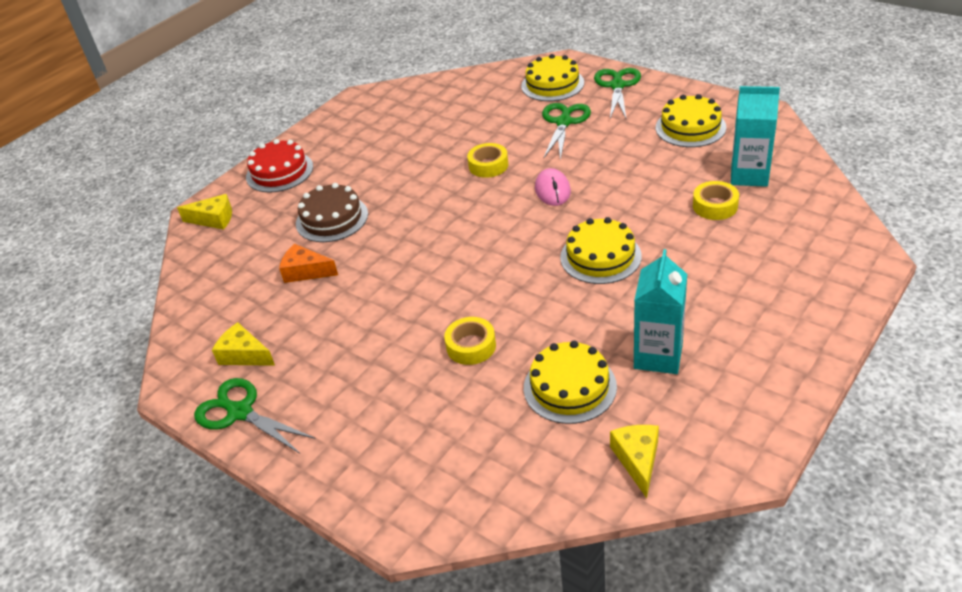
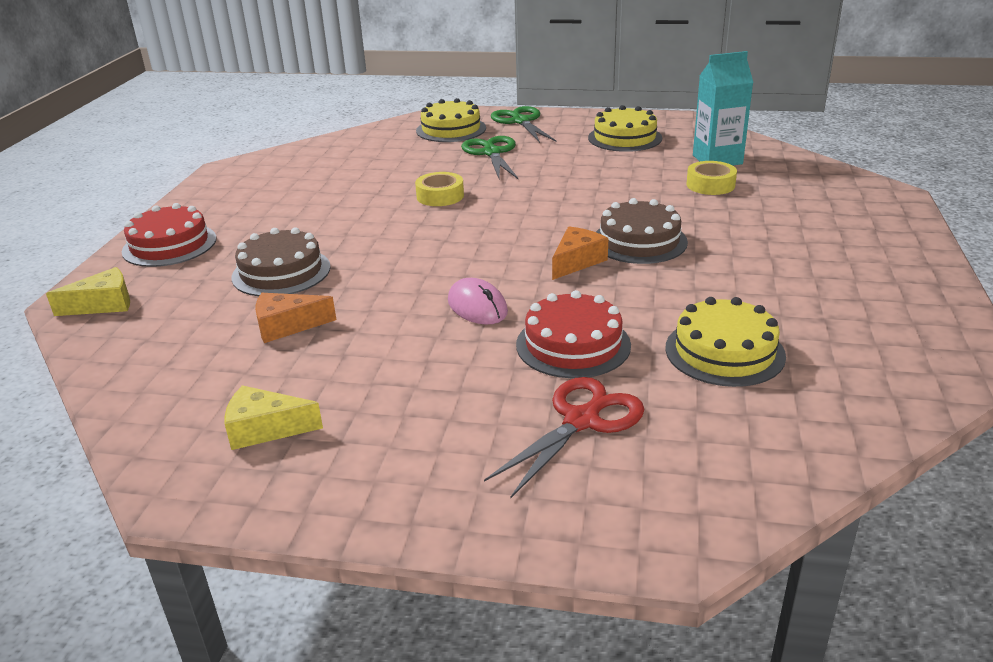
camera: 30 degrees left, 10 degrees down
green scissors [194,378,316,453] -> none
yellow tape [444,317,496,365] -> red cake [516,290,631,378]
pink mouse [535,168,571,206] -> pink mouse moved to [448,278,508,324]
yellow cake [560,217,642,284] -> brown cake [596,198,688,264]
yellow cheese [610,425,659,498] -> none
turquoise carton [634,249,687,374] -> none
none -> red scissors [484,377,644,498]
none -> orange cheese [552,227,609,280]

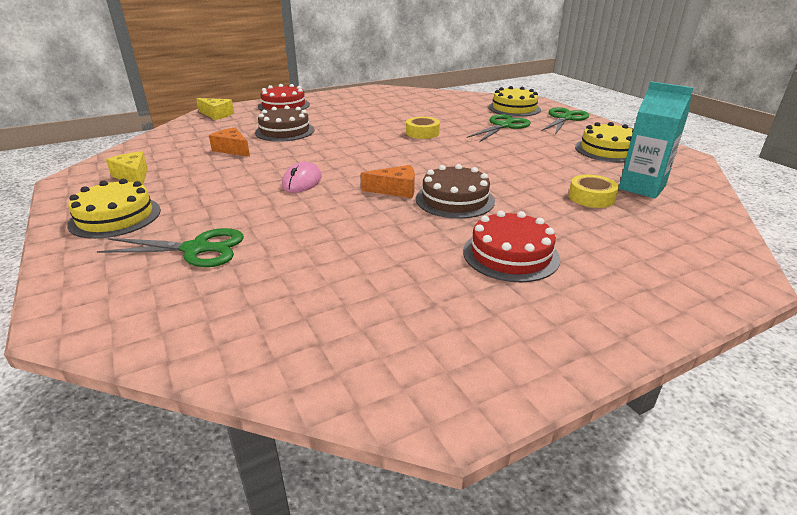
camera: 50 degrees right, 0 degrees up
red scissors [484,377,644,498] -> green scissors [97,228,244,267]
red cake [516,290,631,378] -> red cake moved to [463,210,560,282]
yellow cake [665,297,786,387] -> yellow cake moved to [67,179,161,239]

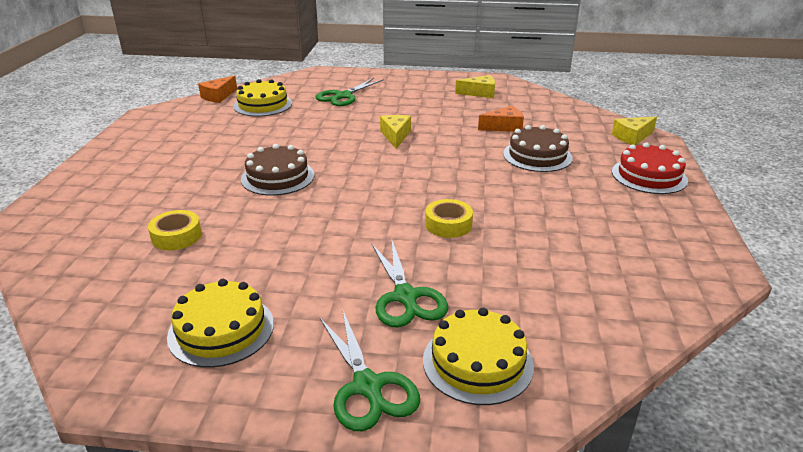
camera: 125 degrees right, 0 degrees up
yellow cake [67,179,161,239] -> yellow cake moved to [233,79,292,117]
pink mouse [282,161,322,193] -> yellow cheese [380,115,411,149]
orange cheese [361,165,415,198] -> orange cheese moved to [198,75,237,103]
red cake [463,210,560,282] -> none
turquoise carton [619,82,693,198] -> none

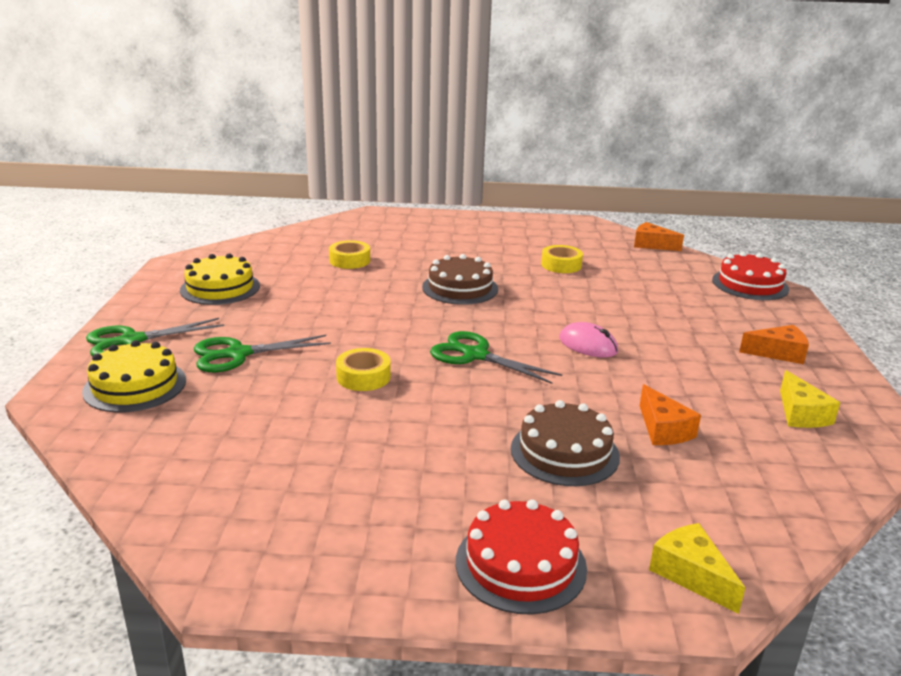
camera: 85 degrees right, 5 degrees down
yellow cake [233,79,292,117] -> none
green scissors [316,78,384,106] -> green scissors moved to [430,331,562,384]
yellow cheese [380,115,411,149] -> pink mouse [559,322,618,358]
none -> yellow tape [541,245,583,273]
none -> red cake [712,252,789,300]
none -> orange cheese [739,325,809,364]

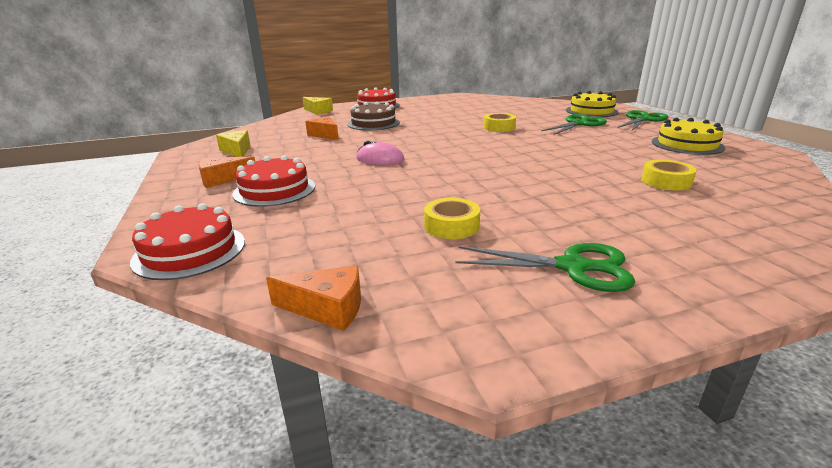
camera: 160 degrees right, 0 degrees up
brown cake [422,254,498,305] -> none
green scissors [430,331,562,384] -> green scissors moved to [455,243,635,292]
none -> red cake [232,155,315,207]

